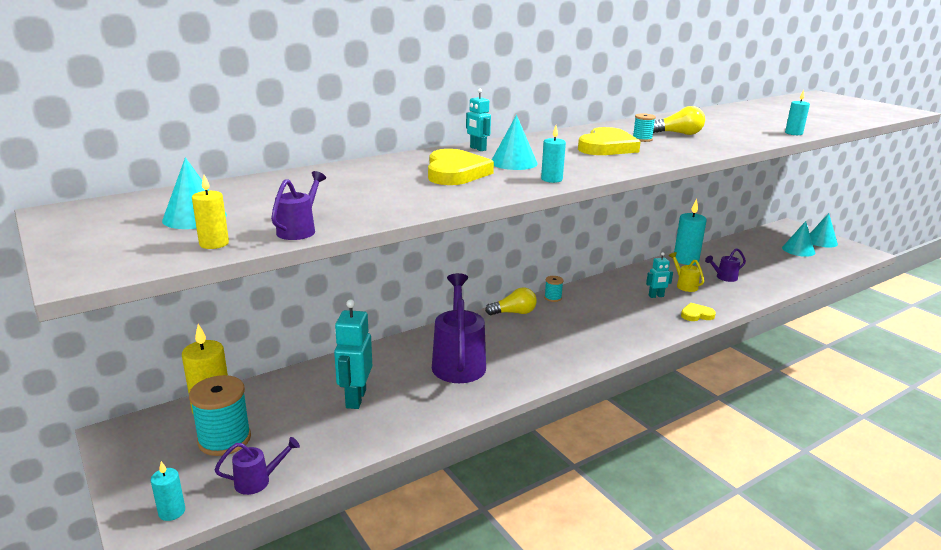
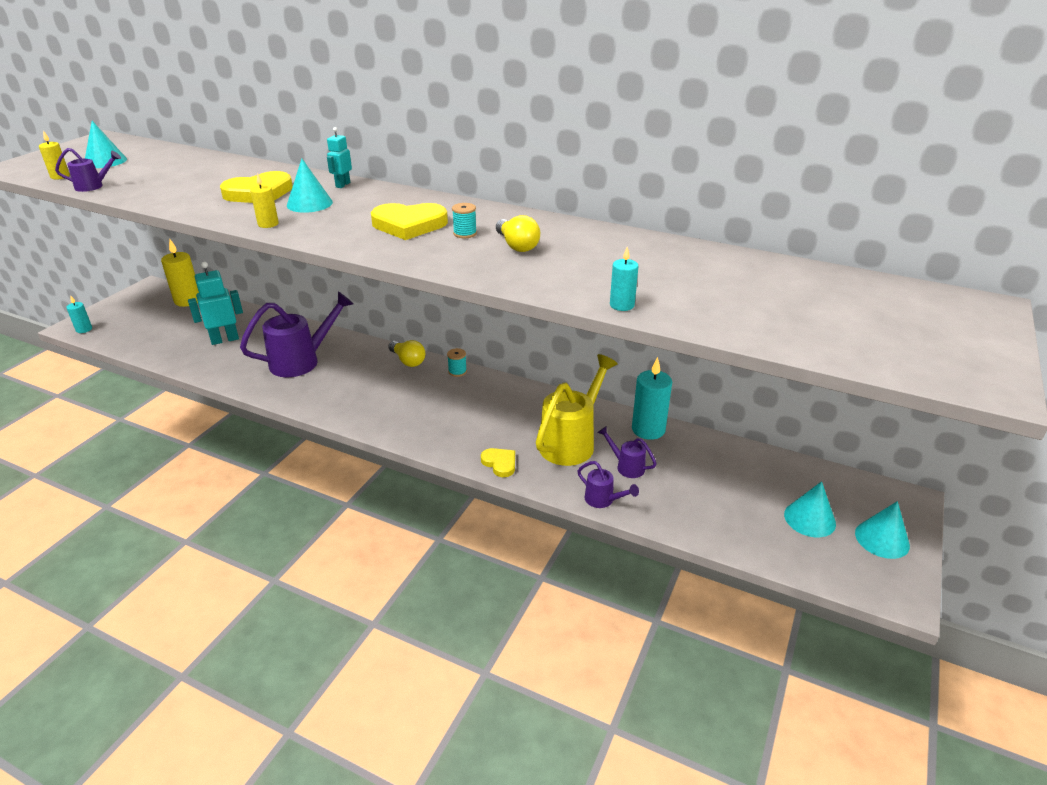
camera: 60 degrees right, 10 degrees up
turquoise spool [189,375,251,456] -> none
purple watering can [215,437,300,495] -> purple watering can moved to [577,461,639,508]
turquoise candle [541,126,566,183] -> yellow candle [250,173,279,228]
turquoise robot [646,252,673,298] -> none
yellow watering can [669,252,704,292] -> yellow watering can [536,354,618,466], size x2.09

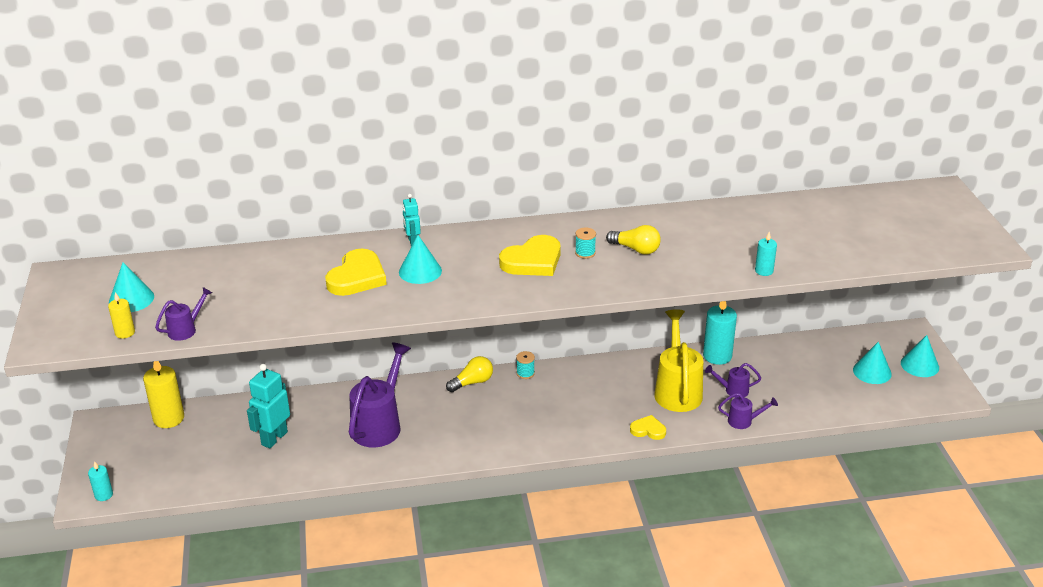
camera: 35 degrees left, 0 degrees up
yellow candle [250,173,279,228] -> none
yellow light bulb [388,340,425,367] -> yellow light bulb turned 45 degrees counterclockwise [446,356,493,392]

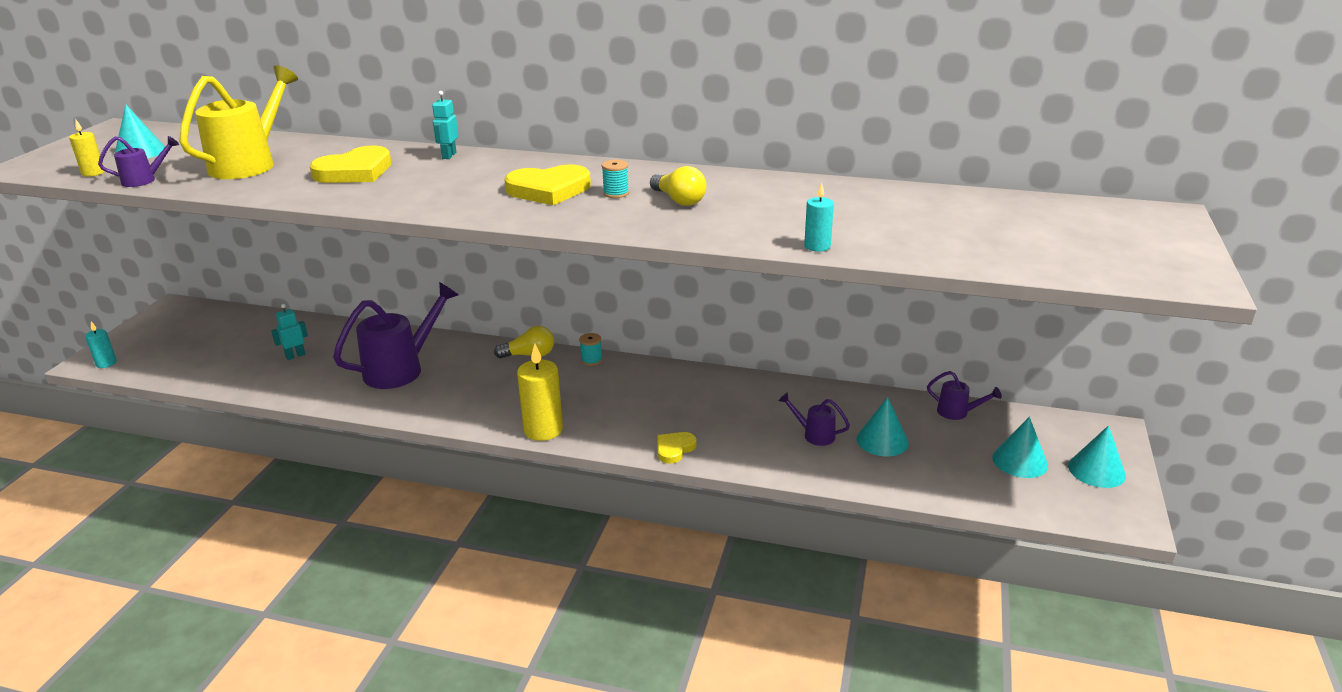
camera: 25 degrees right, 5 degrees down
yellow candle [143,361,184,428] -> yellow candle moved to [517,343,563,441]
turquoise robot [247,364,290,449] -> turquoise robot [271,304,308,360], size x0.57
turquoise cone [399,235,442,284] -> turquoise cone moved to [856,397,909,456]
yellow heart [630,415,666,440] -> yellow heart turned 90 degrees counterclockwise [657,432,697,464]
yellow watering can [654,309,703,412] -> yellow watering can moved to [179,65,298,179]
turquoise candle [703,301,737,365] -> none
purple watering can [718,393,778,429] -> purple watering can moved to [927,371,1002,420]

